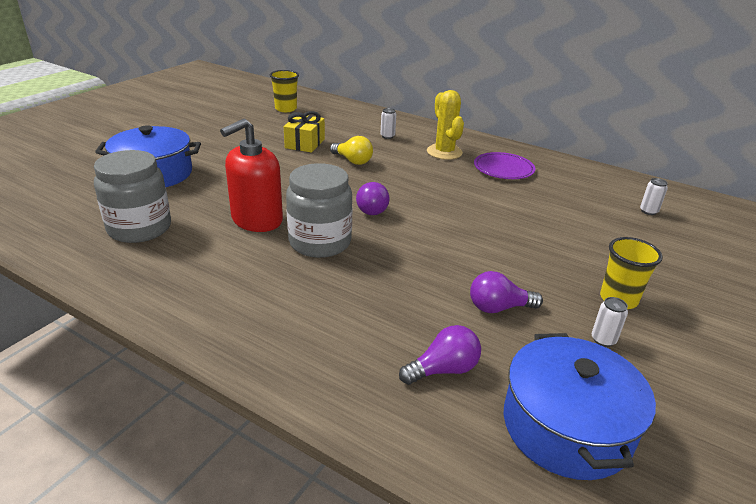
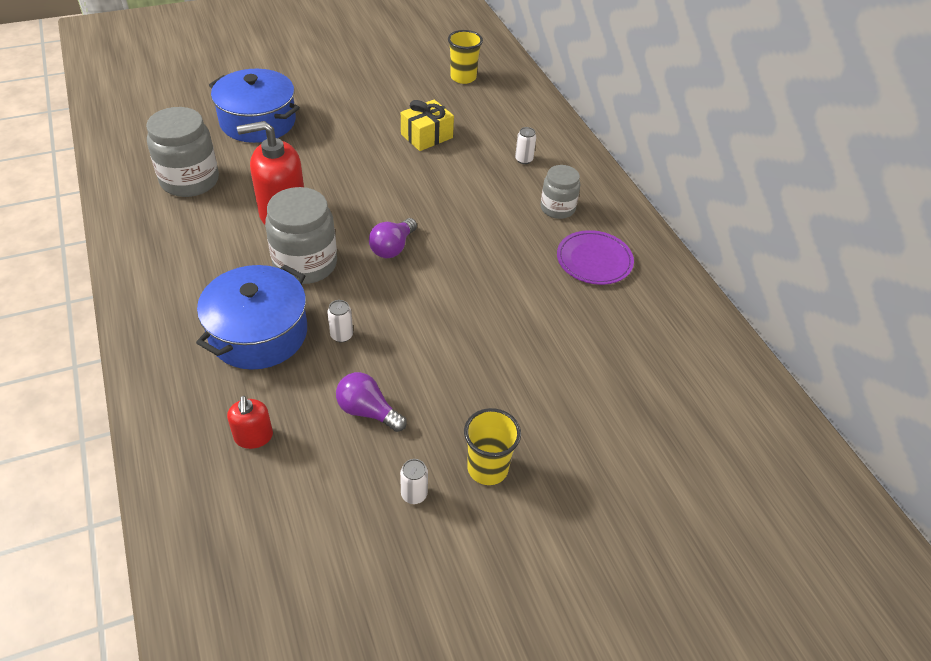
camera: 35 degrees right, 15 degrees up
yellow light bulb [330,136,373,165] -> none
purple light bulb [399,325,481,385] -> red soap dispenser [227,396,273,449]
yellow cactus [427,90,464,160] -> grey jar [540,165,580,219]
blue pot [504,333,656,480] -> blue pot moved to [196,265,307,370]
white can [640,178,668,215] -> white can moved to [327,300,353,342]

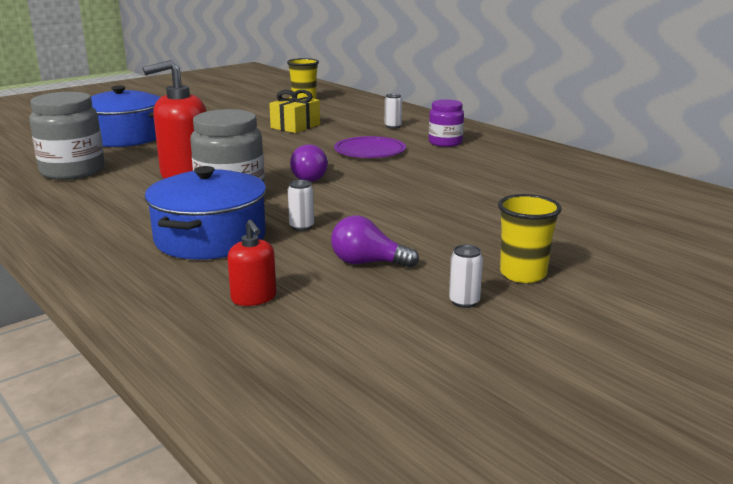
camera: 15 degrees left, 25 degrees down
grey jar [540,165,580,219] -> purple jar [429,99,464,147]
purple plate [557,230,634,285] -> purple plate moved to [334,136,406,158]

